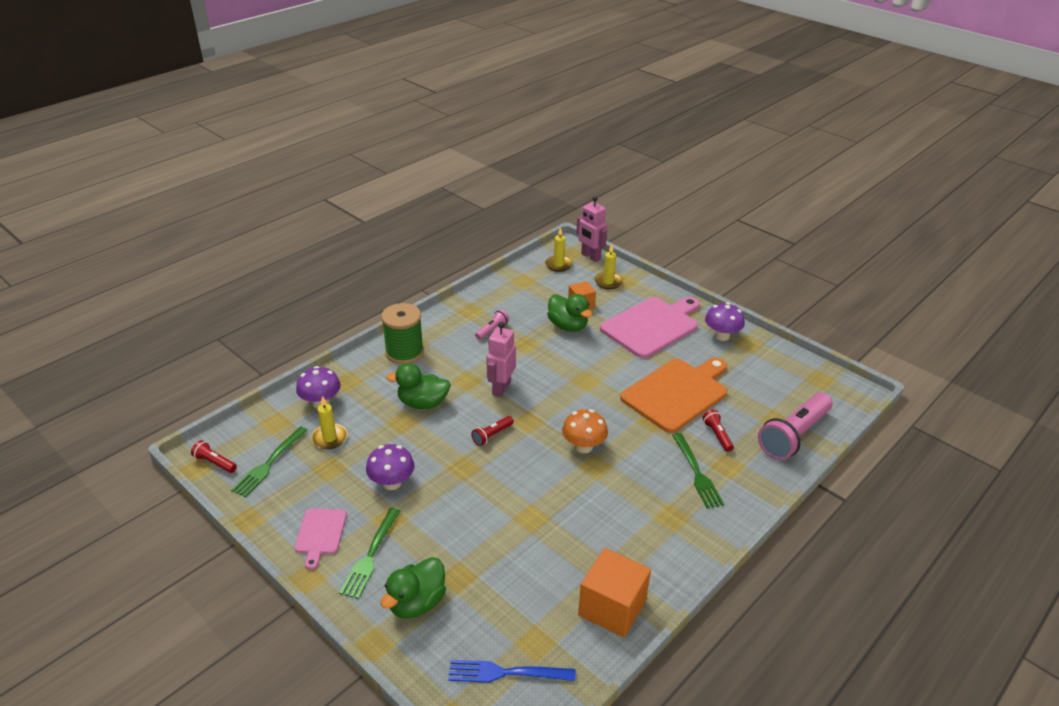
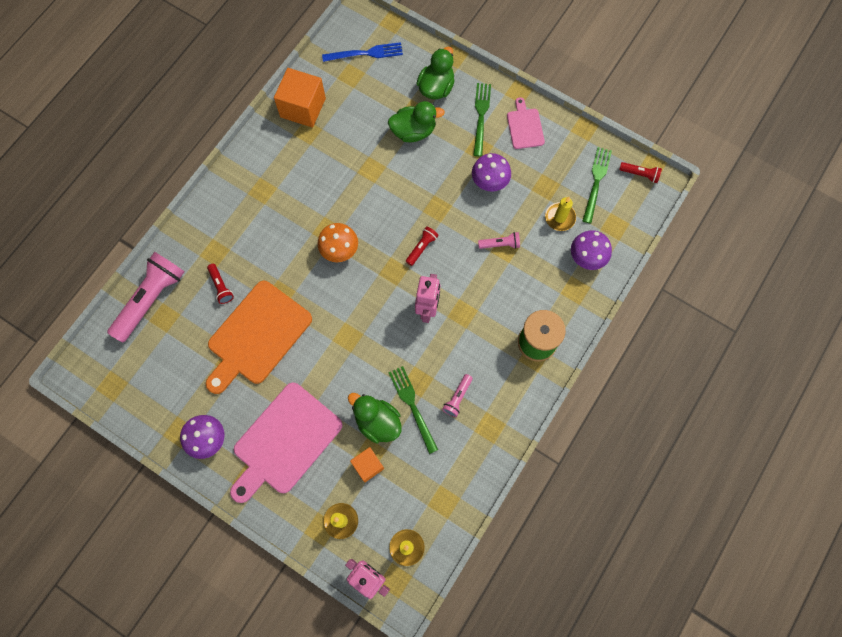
camera: 170 degrees right, 35 degrees up
green duck [386,363,451,409] -> green duck moved to [388,101,445,142]
green fork [672,433,724,509] -> green fork moved to [389,366,438,454]
none -> pink flashlight [478,232,520,249]

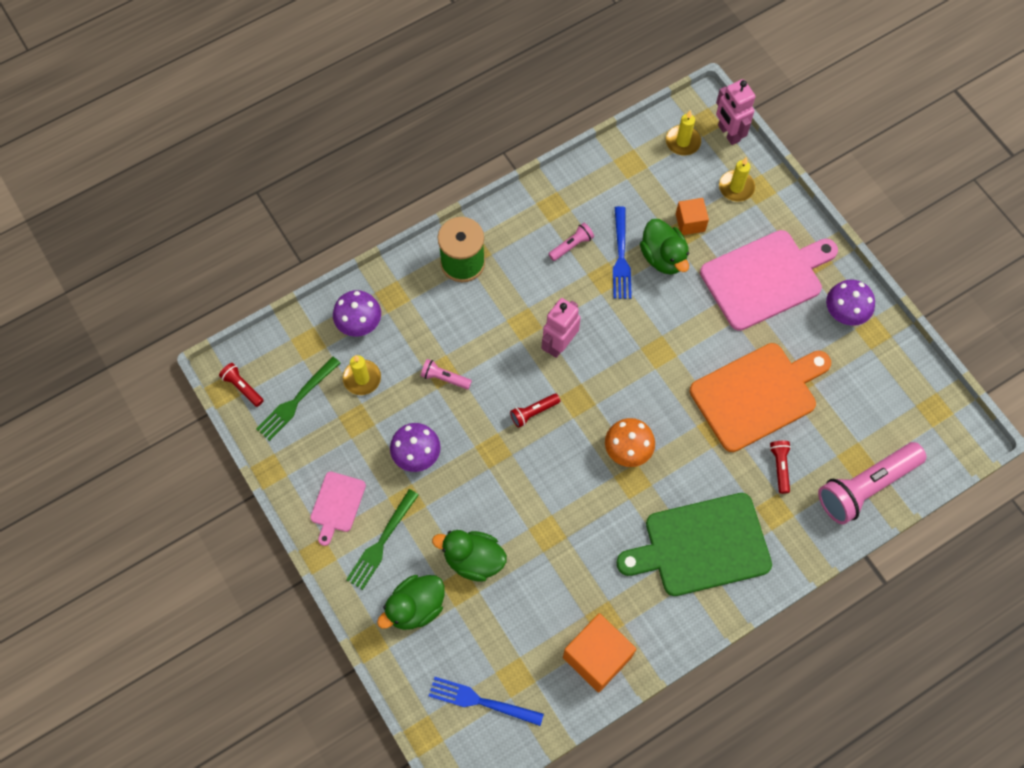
camera: 155 degrees left, 5 degrees down
green fork [389,366,438,454] -> blue fork [613,206,632,299]
none -> green cutting board [617,493,772,596]

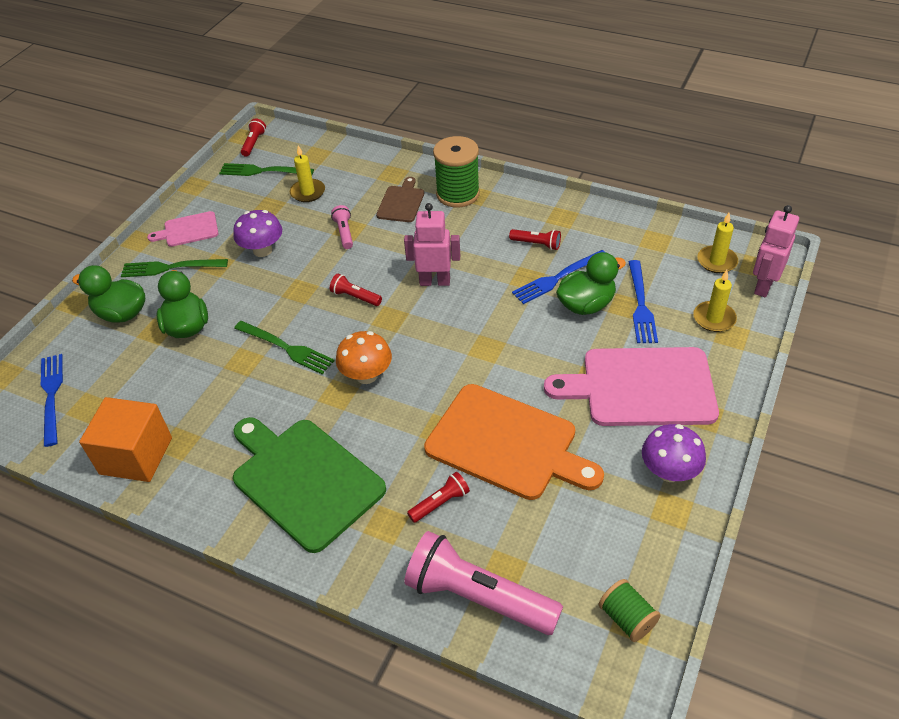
camera: 60 degrees right, 20 degrees down
purple mushroom [333,290,381,337] -> none
pink flashlight [549,223,594,261] -> red flashlight [509,229,561,250]
green duck [640,219,689,275] -> green duck turned 150 degrees counterclockwise [556,252,626,315]
orange cube [676,198,709,235] -> blue fork [629,260,658,343]
pink cutting board [700,230,838,331] -> pink cutting board turned 150 degrees clockwise [544,347,719,426]
none -> green fork [234,321,334,374]
none -> brown cutting board [376,177,424,222]
none -> green spool [599,579,661,642]

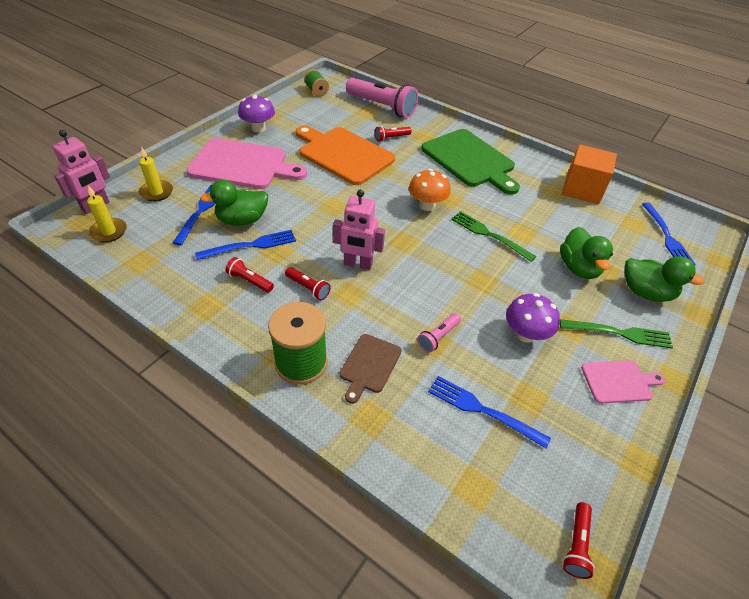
camera: 175 degrees left, 0 degrees up
green fork [219,163,314,176] -> none
yellow candle [290,145,325,202] -> blue fork [428,376,551,449]
red flashlight [330,274,382,306] -> red flashlight moved to [285,267,331,300]
pink flashlight [331,205,353,249] -> pink flashlight turned 45 degrees clockwise [417,313,461,353]

